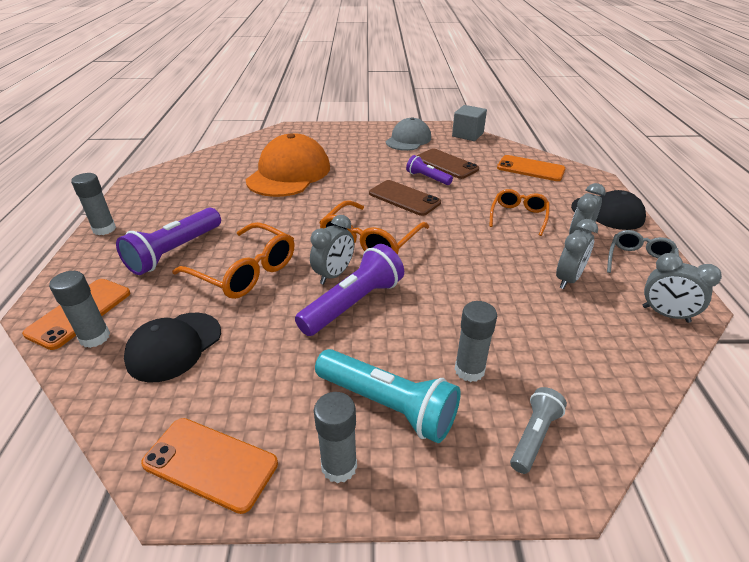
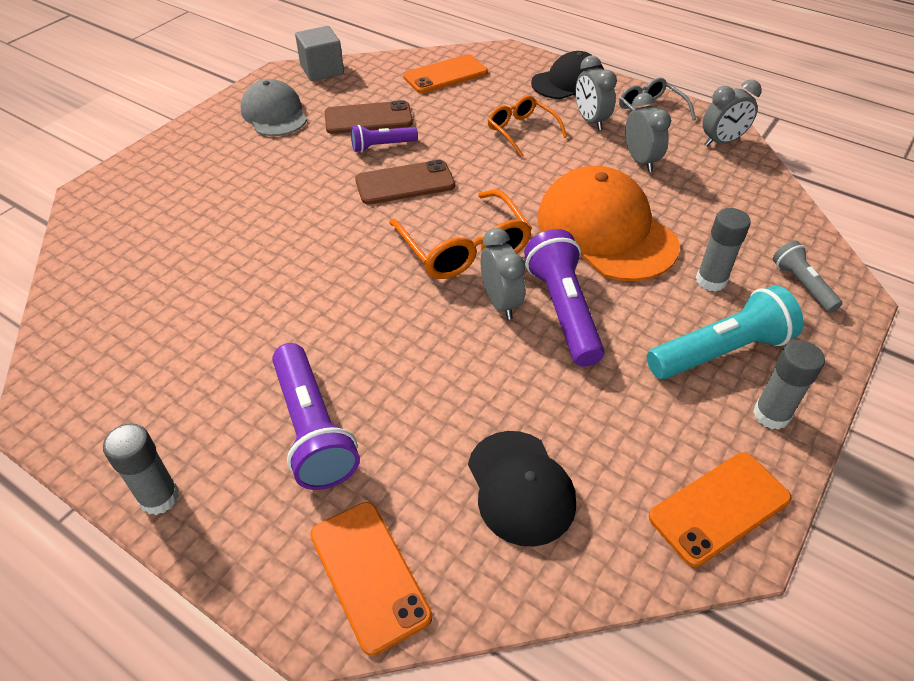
camera: 55 degrees left, 10 degrees up
grey glue stick [49,271,110,348] -> none
orange glasses [172,222,294,299] -> none
orange cap [246,133,330,197] -> orange cap moved to [537,166,680,281]

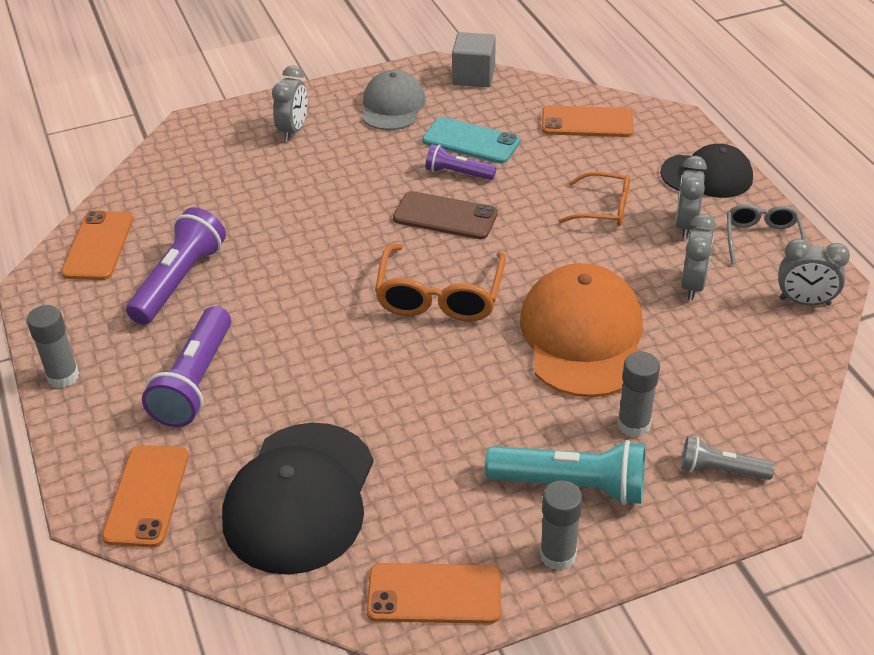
camera: 35 degrees right, 5 degrees down
brown phone [325,100,413,134] -> turquoise phone [422,117,520,164]
black cap [468,431,576,547] -> black cap [222,423,374,575], size x1.59
grey clock [481,228,526,320] -> grey clock moved to [272,65,307,141]
orange glasses [488,96,567,157] -> orange glasses turned 105 degrees clockwise [558,172,630,226]
purple flashlight [524,229,605,367] -> purple flashlight moved to [126,207,226,325]
grey flashlight [773,241,843,313] -> grey flashlight turned 90 degrees counterclockwise [681,436,775,480]
none -> orange phone [61,211,133,280]

